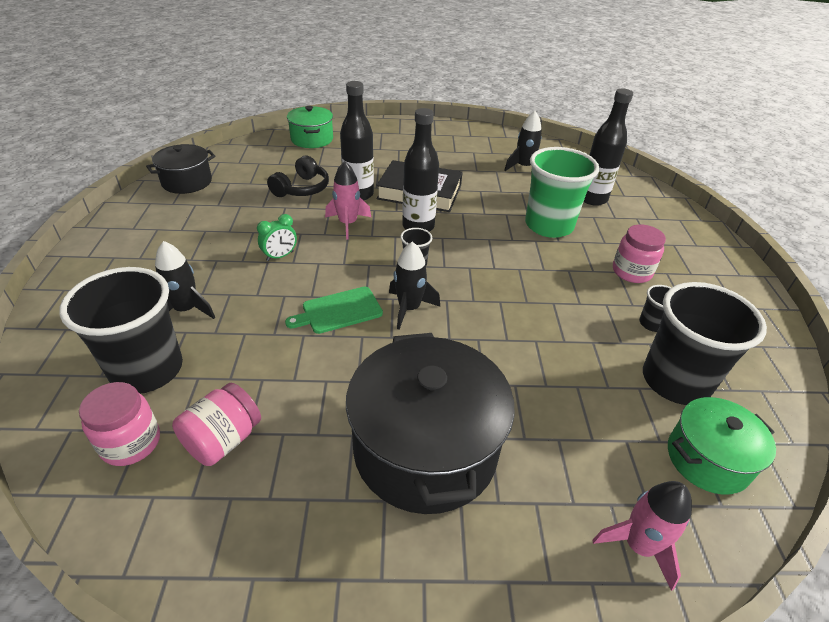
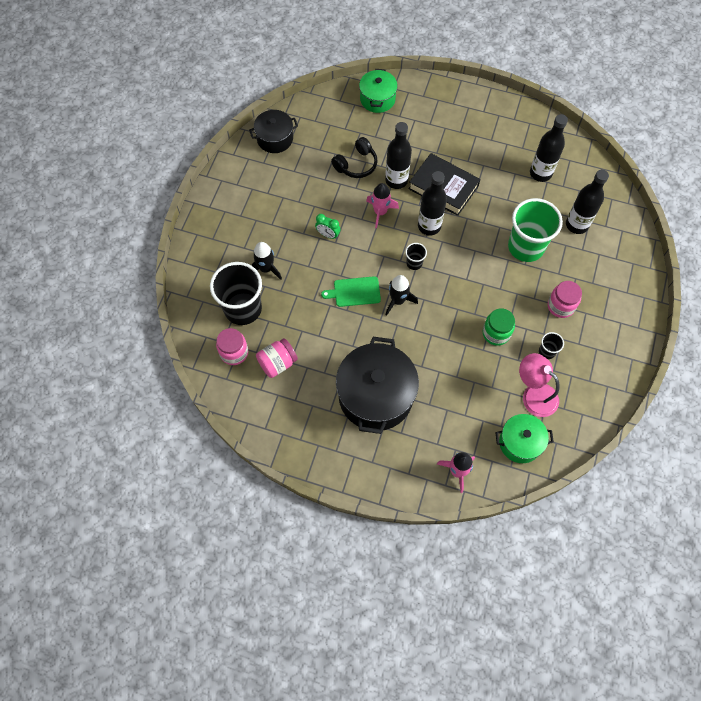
camera: 20 degrees right, 25 degrees up
green clock [257,214,297,261] -> green clock turned 45 degrees clockwise [315,214,341,239]
black rocket [504,111,542,171] -> black bottle [530,114,568,182]
black cup [643,282,767,405] -> pink lamp [519,353,560,417]
none -> green jar [482,308,515,346]

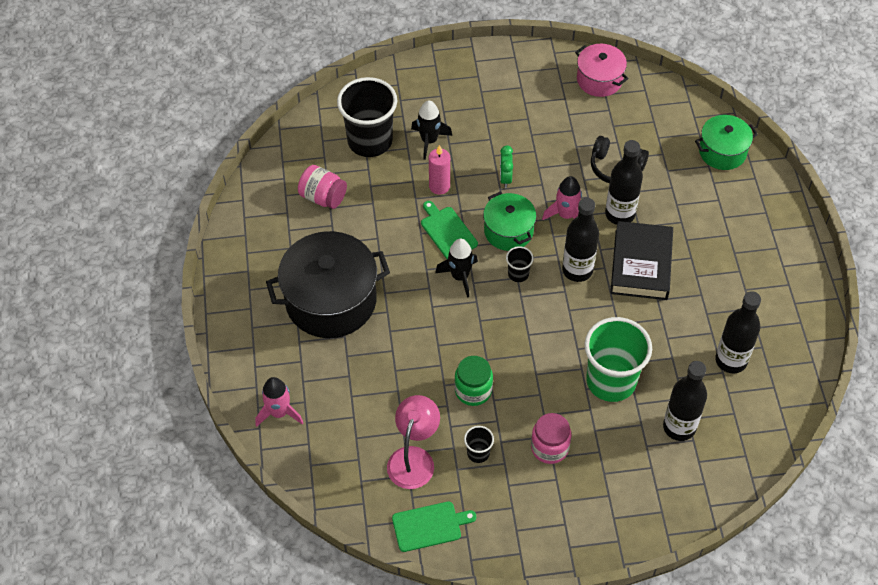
camera: 65 degrees right, 10 degrees down
pink jar [216,328,248,365] -> none
black pot [249,110,298,153] -> pink pot [575,44,628,97]
green pot [495,414,554,463] -> green pot moved to [483,192,536,251]
none -> green cutting board [392,501,476,552]
none -> pink candle [429,145,450,195]

